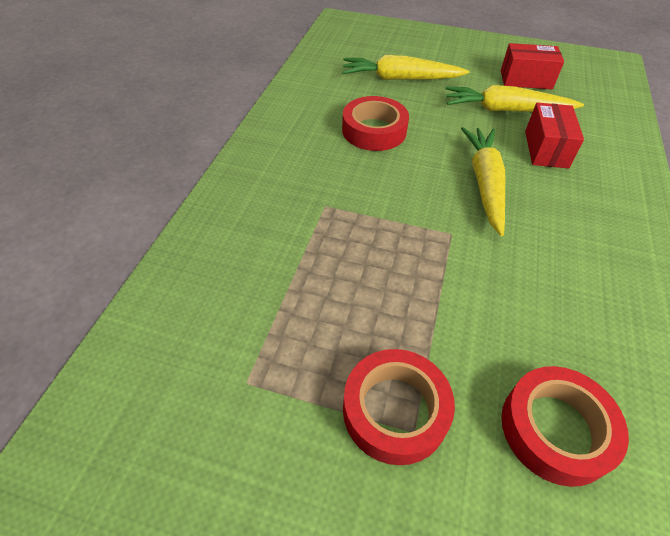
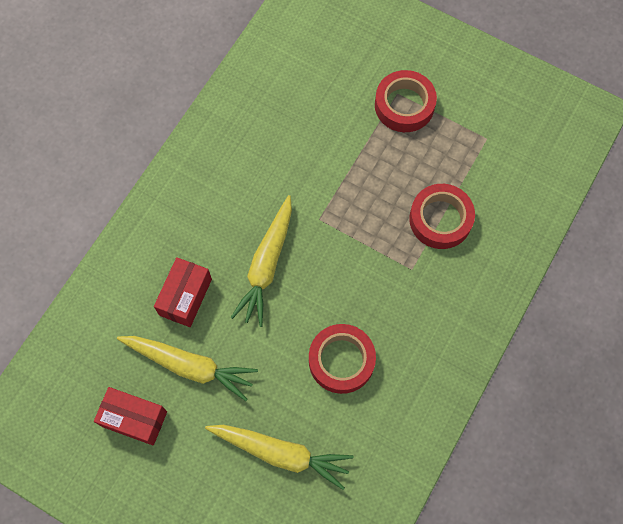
camera: 165 degrees left, 20 degrees up
red tape [501,366,629,487] -> red tape moved to [409,184,475,249]

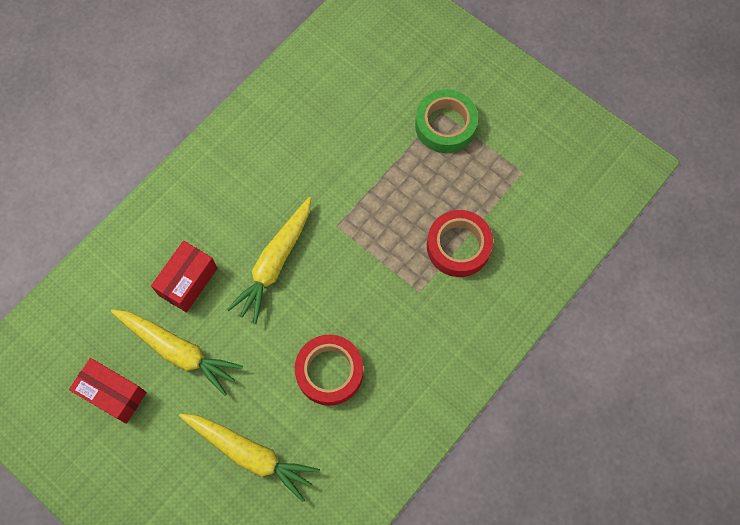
camera: 10 degrees right, 0 degrees up
red tape [375,70,437,132] -> green tape [415,89,478,153]

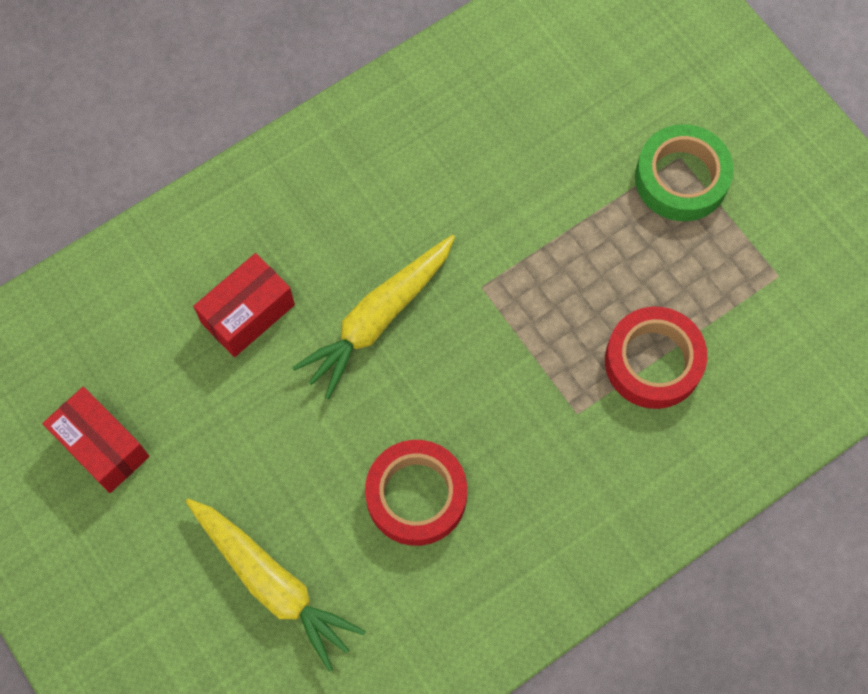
camera: 15 degrees right, 0 degrees up
yellow carrot [111,309,243,396] -> none

